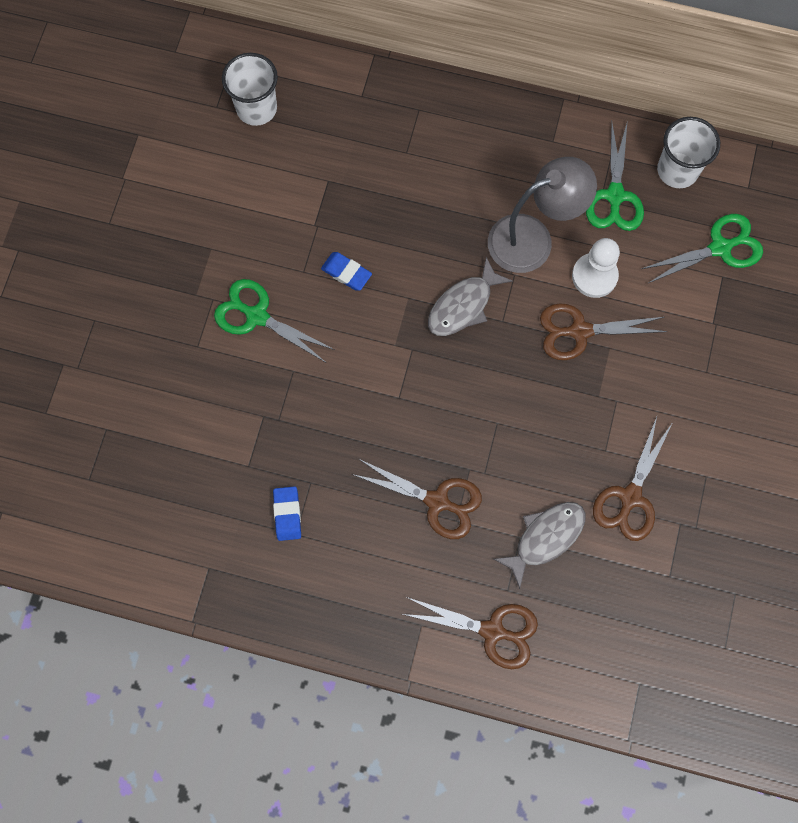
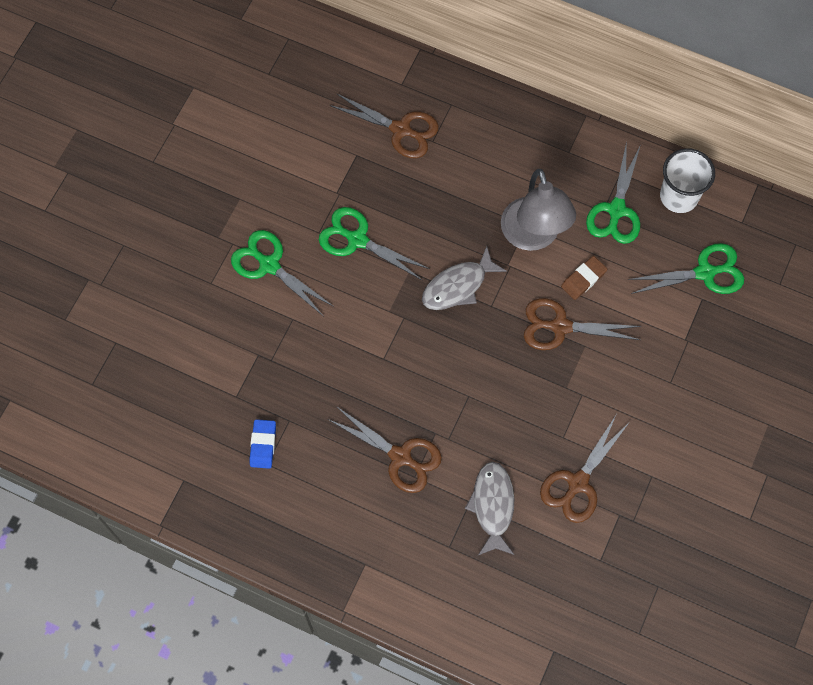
camera: 10 degrees right, 5 degrees down
white cup [222,53,278,126] -> none
blue eraser [321,252,372,291] -> green scissors [319,207,430,280]
brown scissors [403,597,538,669] -> brown scissors moved to [330,93,439,158]
grey lamp [488,157,597,273] -> grey lamp turned 90 degrees clockwise [501,169,576,251]
grey fish [494,502,585,589] -> grey fish turned 60 degrees counterclockwise [465,462,514,555]
white pawn [572,238,620,298] -> brown eraser [561,256,607,300]

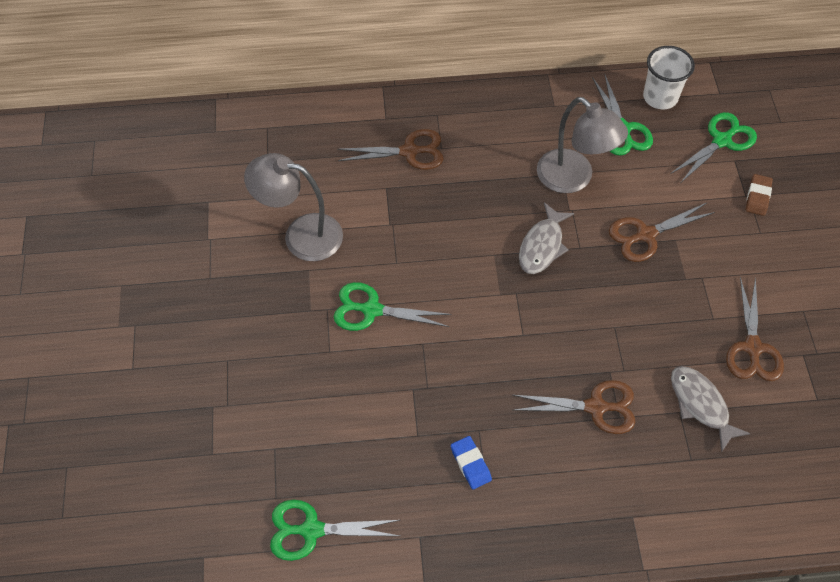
camera: 30 degrees left, 10 degrees down
green scissors [319,207,430,280] -> green scissors moved to [270,500,400,561]
brown eraser [561,256,607,300] -> brown eraser moved to [746,174,773,216]
none -> grey lamp [244,153,343,261]

